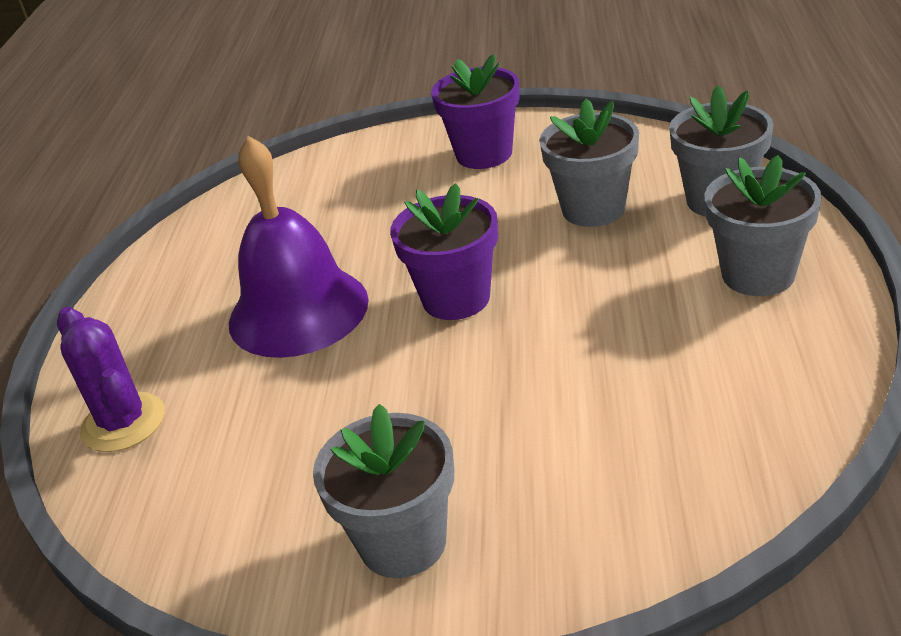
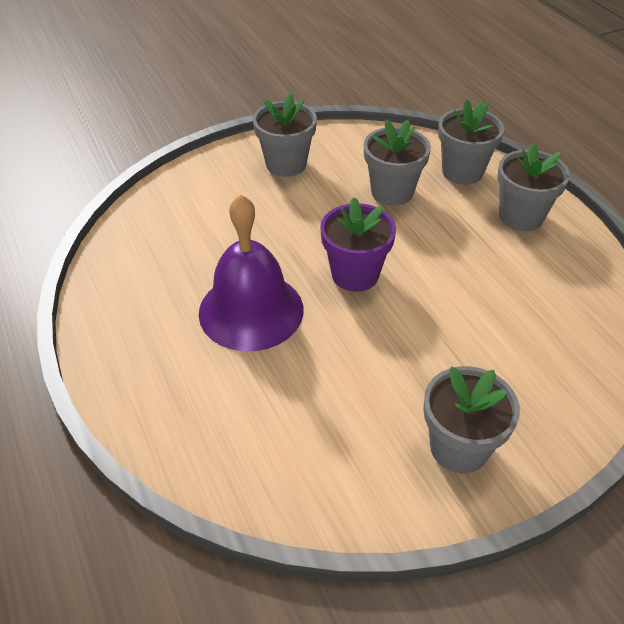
camera: 35 degrees left, 10 degrees up
purple cactus [57,307,165,452] -> none
purple flower pot [431,54,520,169] -> grey flower pot [253,93,317,177]

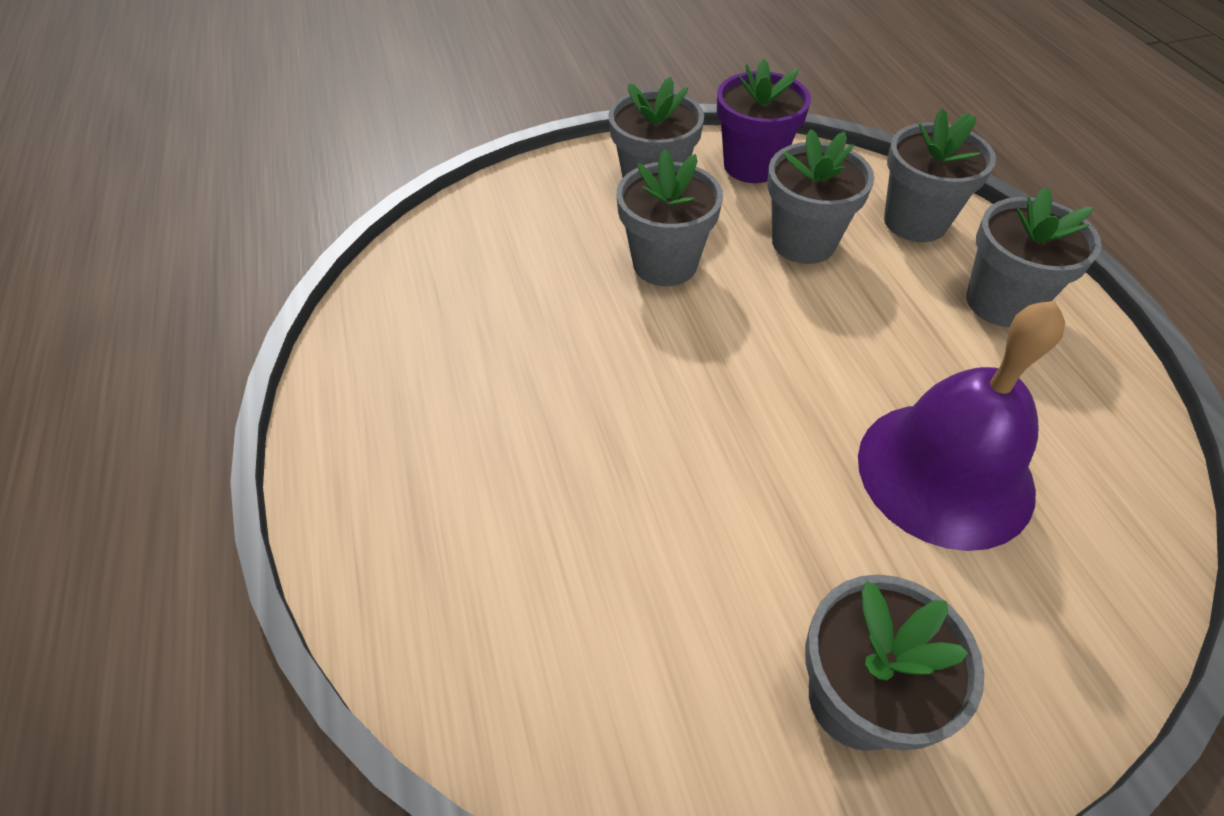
camera: 10 degrees right, 5 degrees up
purple bell [199,194,304,351] -> purple bell moved to [858,301,1065,551]
purple flower pot [320,197,396,292] -> purple flower pot moved to [717,59,811,183]
none -> grey flower pot [616,149,723,286]

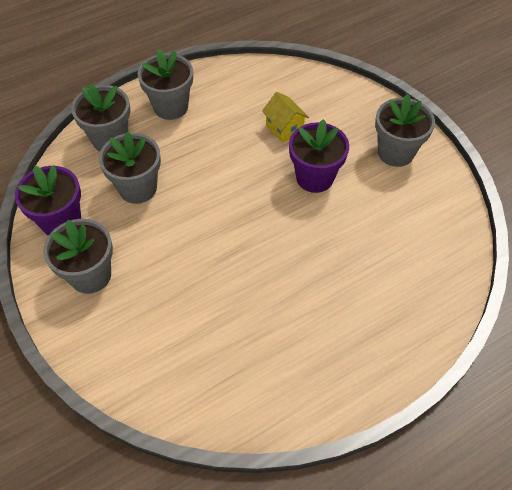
camera: 105 degrees left, 5 degrees up
grey flower pot [616,149,723,286] -> none
purple bell [858,301,1065,551] -> yellow house [262,92,309,143]
none -> purple flower pot [289,119,349,193]

